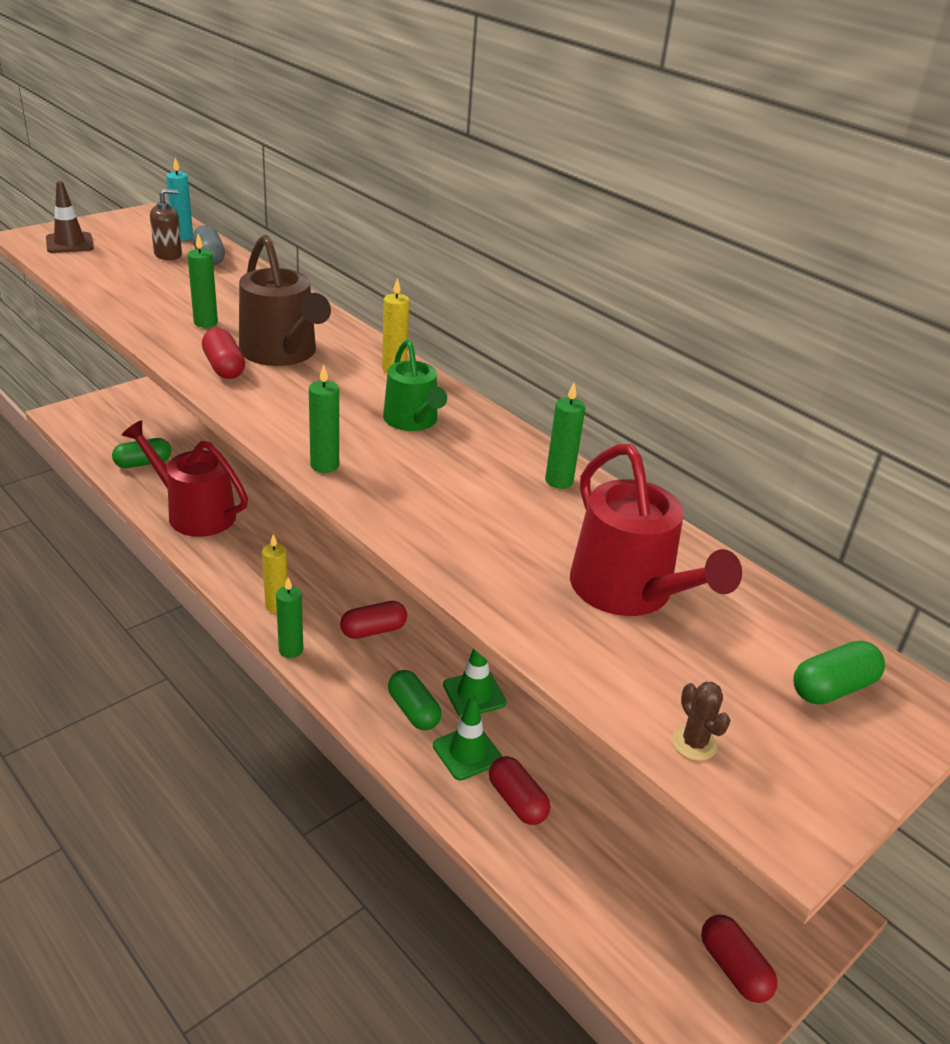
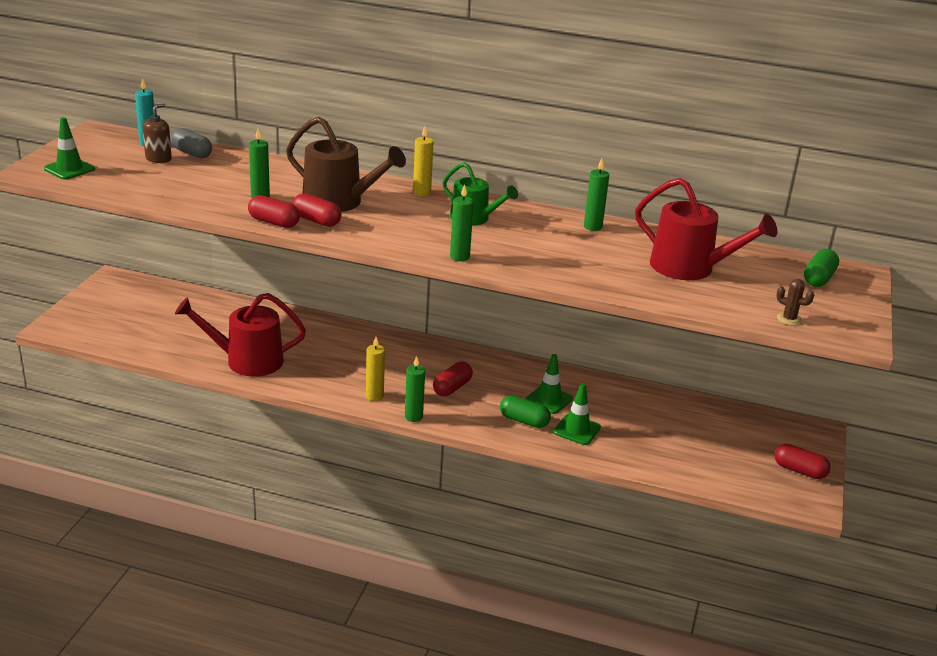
camera: 30 degrees left, 5 degrees down
brown traffic cone [46,181,94,253] -> green traffic cone [44,117,95,180]
green capsule [112,438,171,468] -> none
red capsule [489,756,550,825] -> red capsule moved to [248,195,300,228]

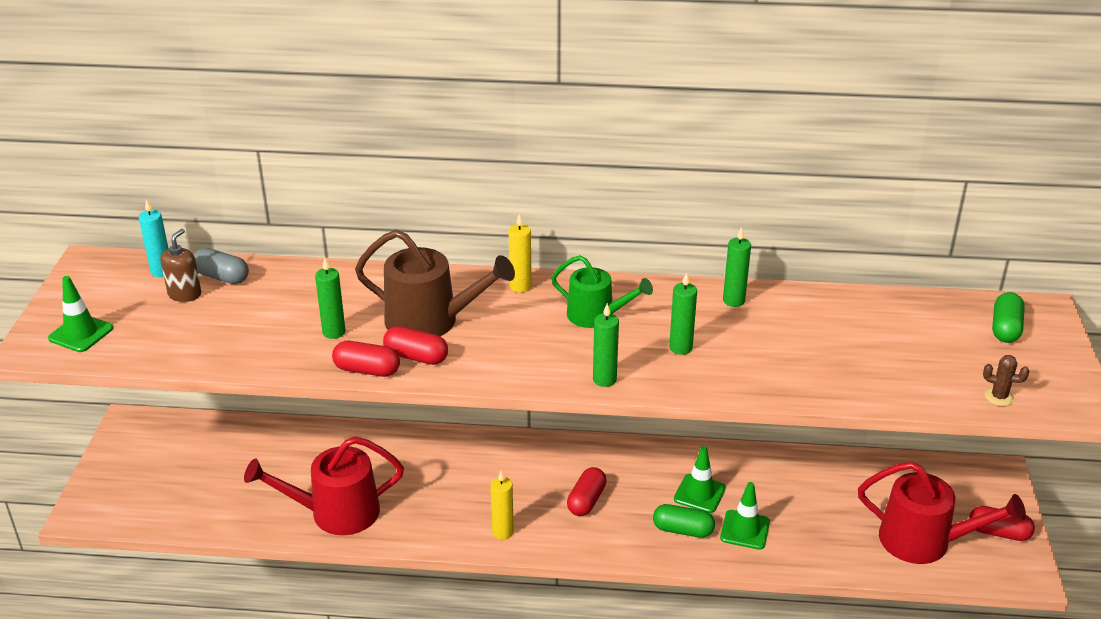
camera: 10 degrees left, 5 degrees up
green candle [405,356,425,422] -> green candle moved to [669,272,697,355]
red watering can [635,178,777,280] -> red watering can moved to [858,462,1026,564]

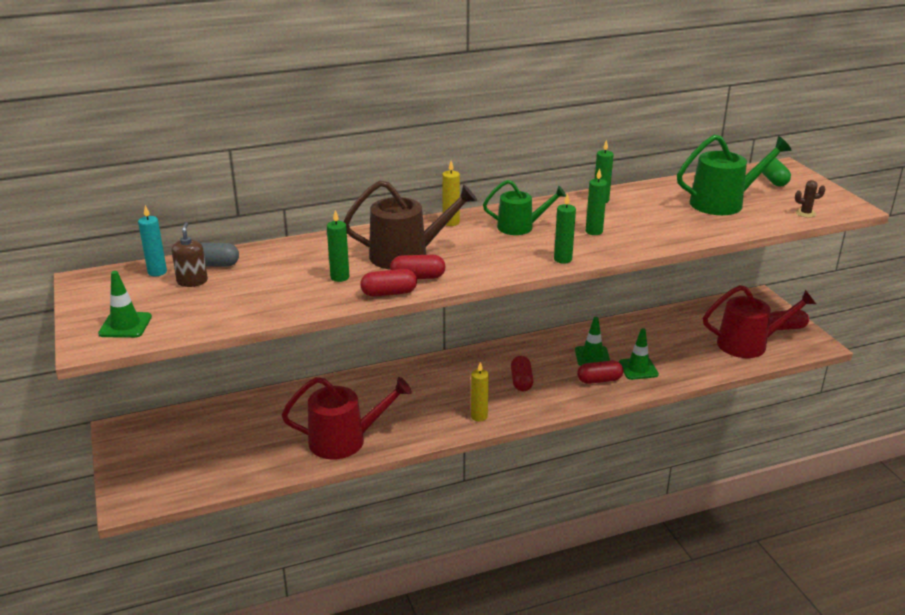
camera: 25 degrees left, 5 degrees down
red watering can [244,436,404,535] -> red watering can turned 150 degrees counterclockwise [282,377,412,460]
green capsule [653,504,715,538] -> red capsule [577,361,623,384]
none -> green watering can [677,135,792,215]

